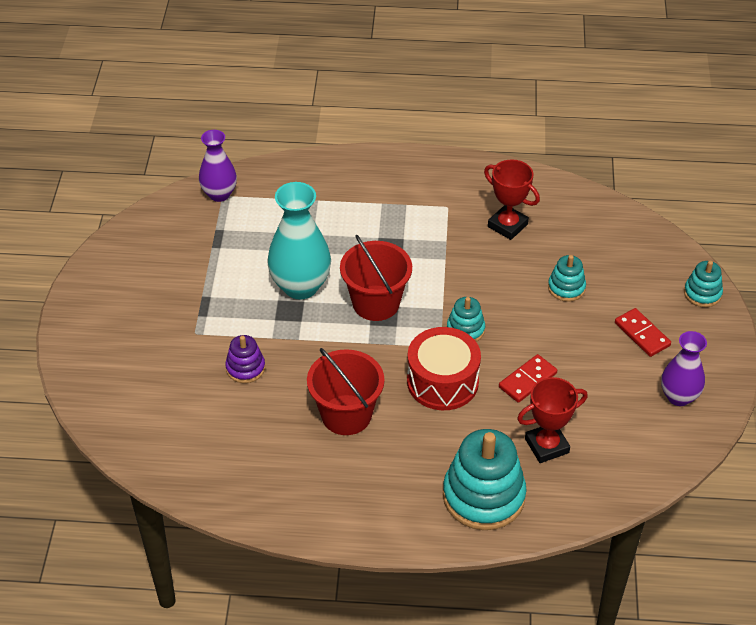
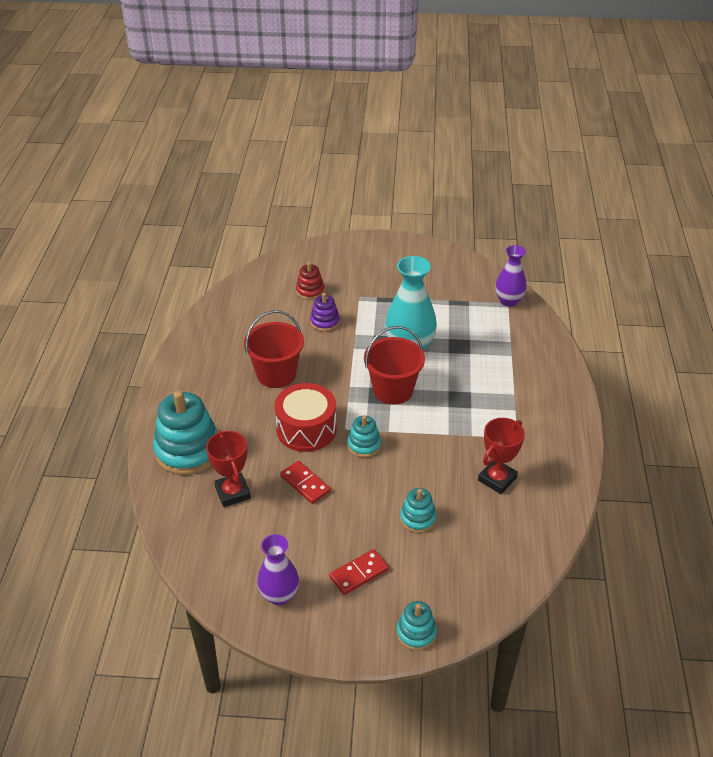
camera: 90 degrees right, 5 degrees down
none -> red stacking toy [296,262,325,300]

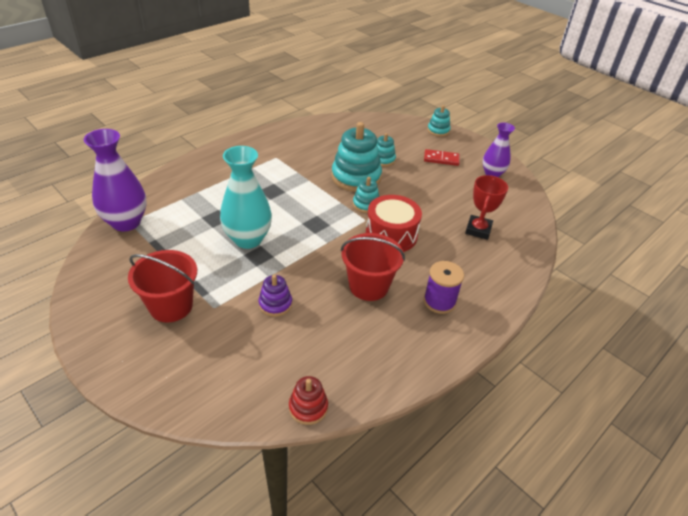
camera: 140 degrees left, 0 degrees up
turquoise stacking toy [153,391,218,475] -> turquoise stacking toy moved to [331,122,382,192]
red domino [280,461,331,504] -> none
red stacking toy [296,262,325,300] -> red stacking toy moved to [289,376,328,425]
red bucket [364,326,425,405] -> red bucket moved to [128,250,197,322]
red trophy [478,418,525,494] -> none
purple vase [495,245,527,307] -> purple vase [84,129,147,231], size x1.57
none -> purple spool [424,261,464,314]

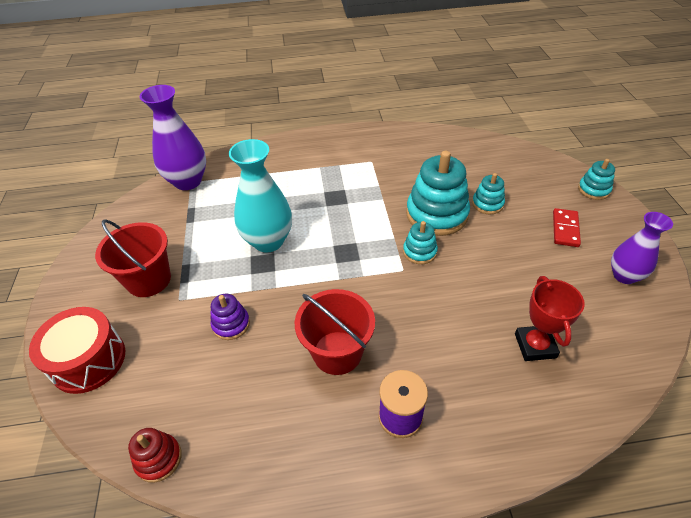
camera: 40 degrees right, 5 degrees up
red drum [366,195,422,252] -> red drum moved to [29,307,125,394]
red domino [424,149,460,166] -> red domino turned 60 degrees clockwise [553,208,581,247]
red trophy [465,175,508,240] -> red trophy turned 60 degrees counterclockwise [515,276,585,361]

